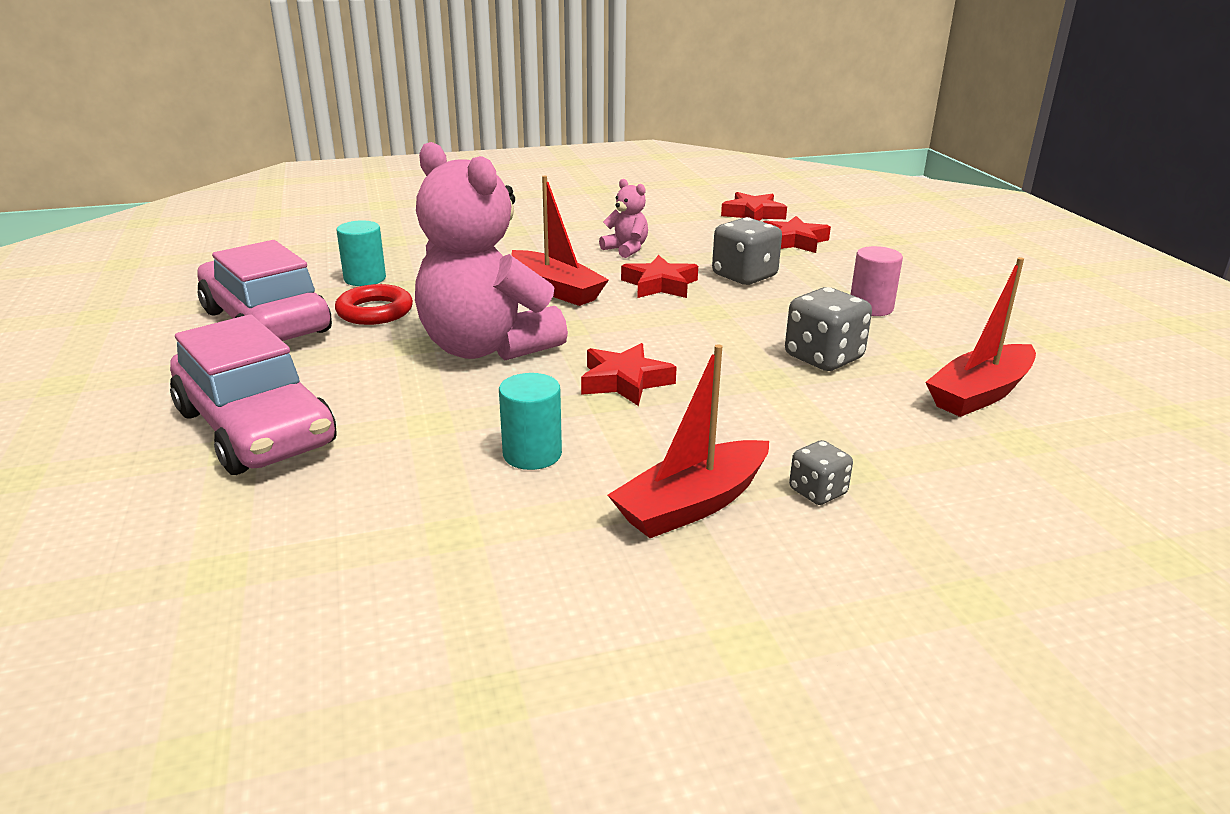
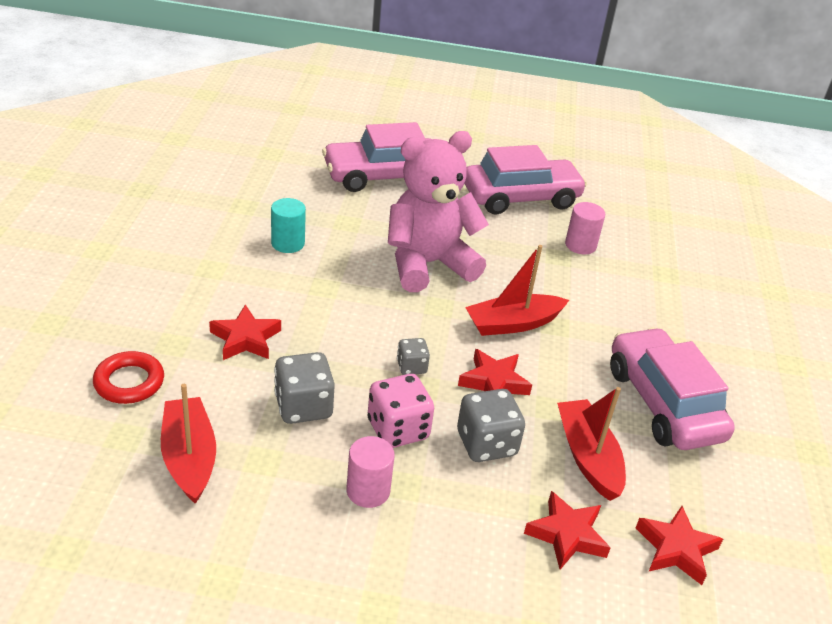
camera: 110 degrees right, 10 degrees up
red ring [335,284,413,325] -> red ring moved to [93,351,164,404]
turquoise cylinder [336,220,386,286] -> pink cylinder [565,202,605,255]
red star [581,343,677,406] -> red star moved to [209,305,281,360]
pink teddy bear [599,179,648,258] -> none
red boat [608,344,769,538] -> red boat moved to [557,387,626,501]
grey dice [789,440,853,505] -> grey dice moved to [397,338,430,375]
none -> pink dice [368,374,434,448]
none -> pink car [610,327,735,450]

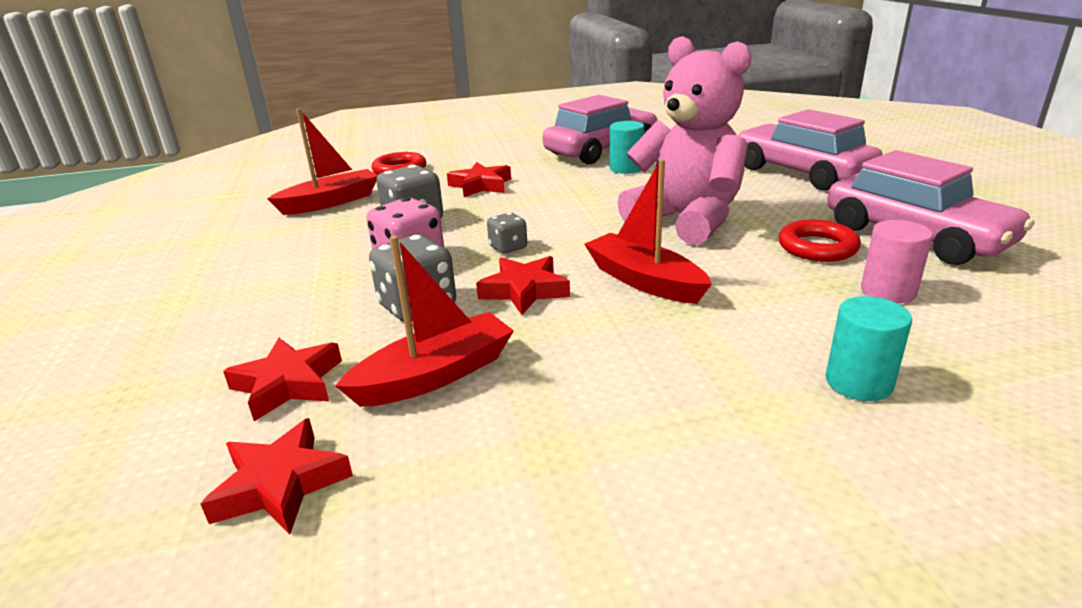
camera: 75 degrees right, 10 degrees down
pink cylinder [346,436,395,508] -> none
pink car [610,327,735,450] -> pink car moved to [542,95,658,164]
none -> red ring [779,220,861,262]
none -> turquoise cylinder [826,296,912,401]

